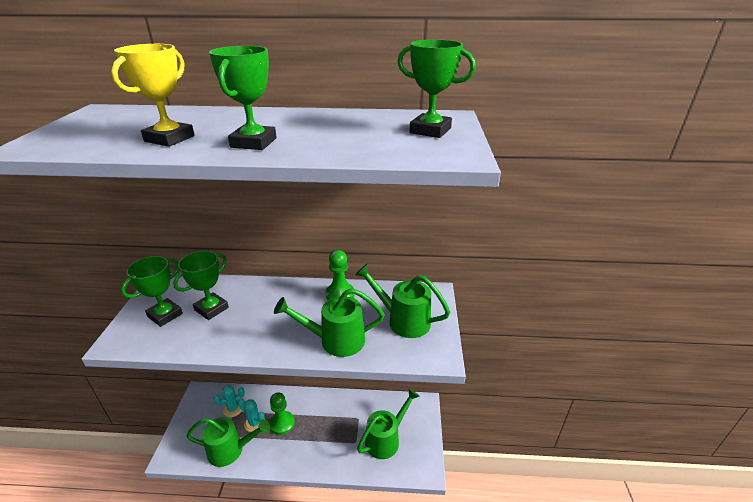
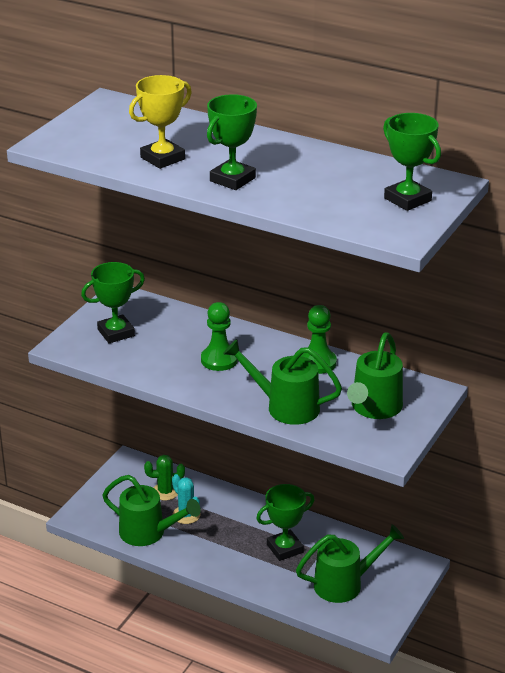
camera: 25 degrees right, 0 degrees up
green trophy [173,251,229,320] -> green trophy moved to [256,484,315,561]
turquoise cactus [213,385,245,417] -> green cactus [144,455,185,501]
green pawn [269,392,295,435] -> green pawn moved to [201,302,238,371]
green watering can [355,264,450,338] -> green watering can turned 120 degrees counterclockwise [347,333,403,419]

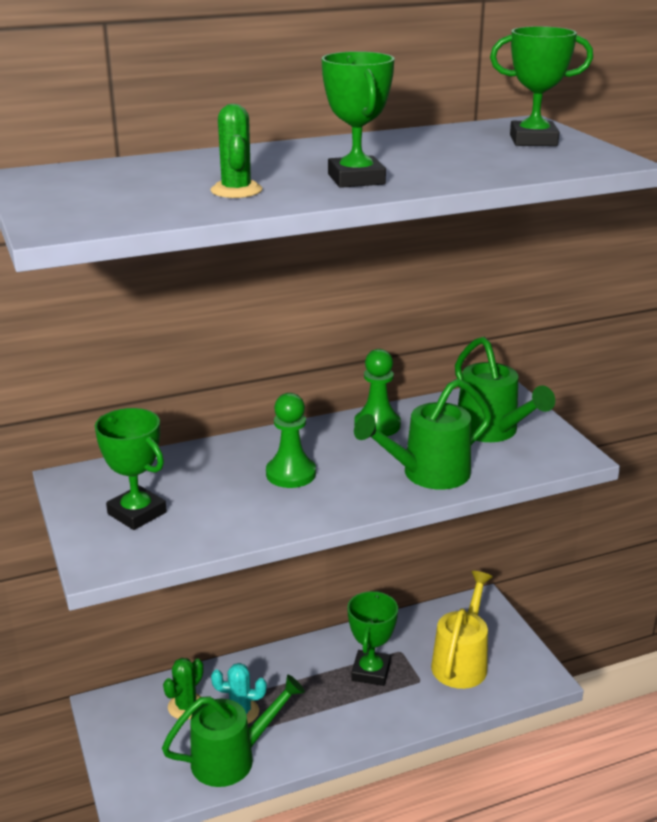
camera: 50 degrees left, 5 degrees down
green trophy [81,262,145,343] -> green trophy turned 60 degrees counterclockwise [95,408,167,530]
yellow trophy [129,75,192,169] -> green cactus [211,104,262,198]
green watering can [296,524,404,603] -> yellow watering can [431,571,492,689]

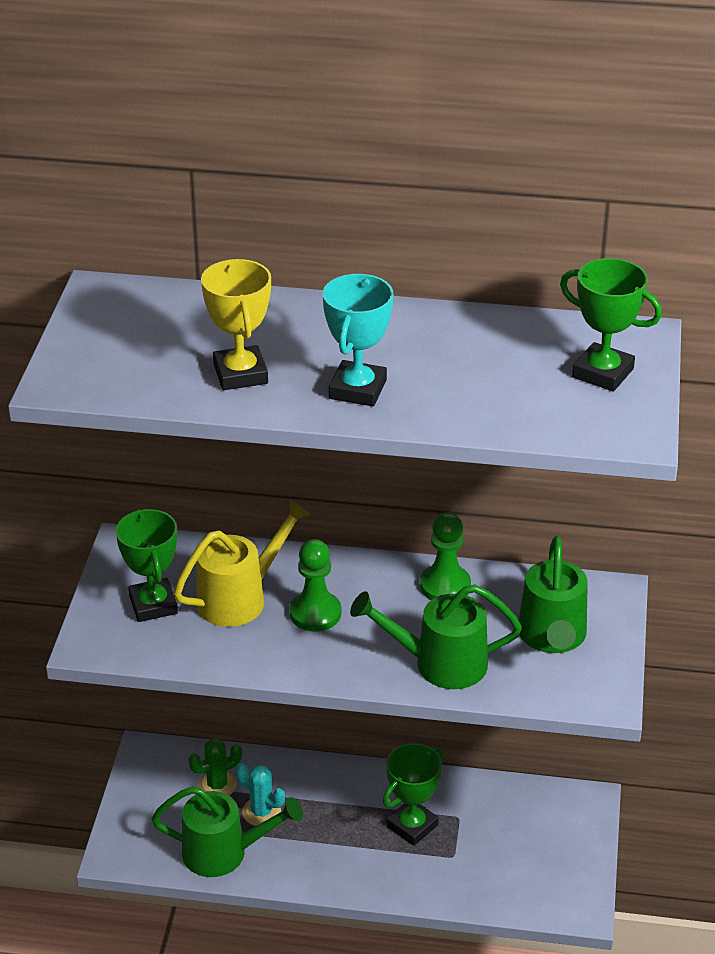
camera: 30 degrees right, 10 degrees up
green cactus [211,104,262,198] -> yellow trophy [201,259,271,390]
green trophy [321,51,395,188] -> turquoise trophy [323,274,393,407]
yellow watering can [431,571,492,689] -> yellow watering can moved to [174,499,311,627]

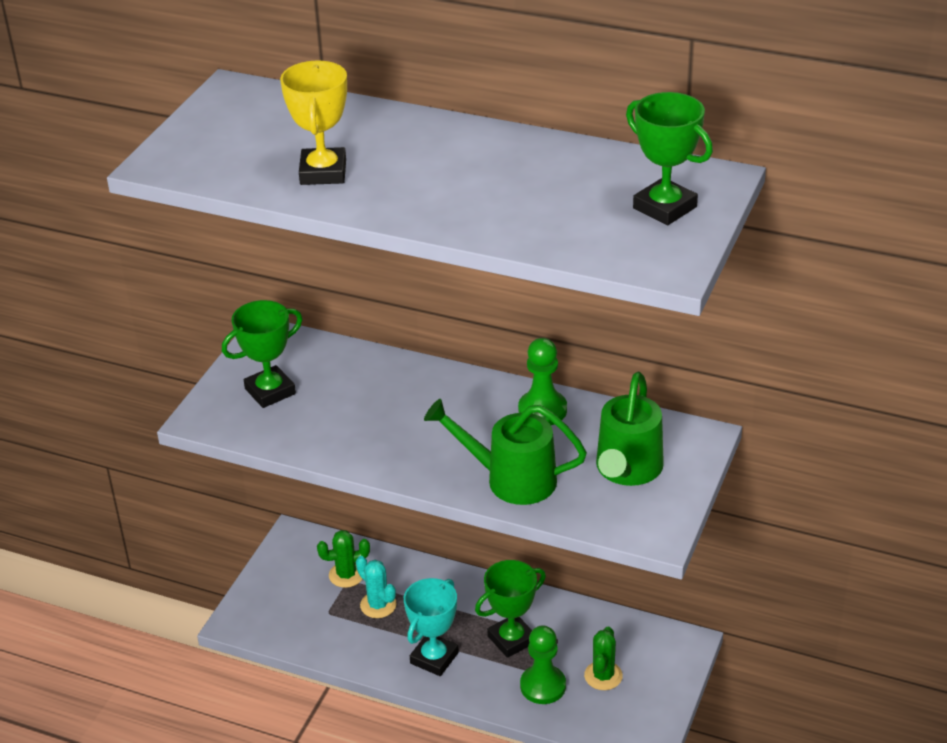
camera: 15 degrees right, 0 degrees up
green trophy [116,509,178,622] -> green trophy turned 60 degrees clockwise [222,300,303,408]
green watering can [152,786,303,877] -> none
yellow watering can [174,499,311,627] -> none
green pawn [290,539,341,632] -> green pawn moved to [520,625,566,704]
turquoise trophy [323,274,393,407] -> turquoise trophy moved to [404,578,458,676]
none -> green cactus [584,627,623,690]

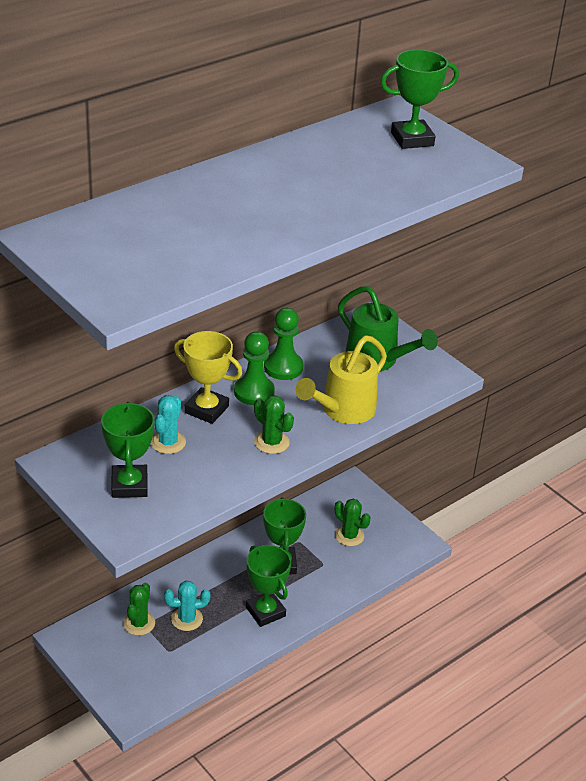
camera: 65 degrees left, 0 degrees up
yellow trophy [280,61,347,185] -> yellow trophy moved to [174,331,242,424]
turquoise trophy [404,578,458,676] -> green trophy [246,545,291,627]
green watering can [424,399,587,505] -> yellow watering can [295,335,387,424]
green pawn [520,625,566,704] -> green pawn moved to [234,331,275,405]
none -> turquoise cactus [151,395,186,454]
none -> green cactus [254,395,294,454]

